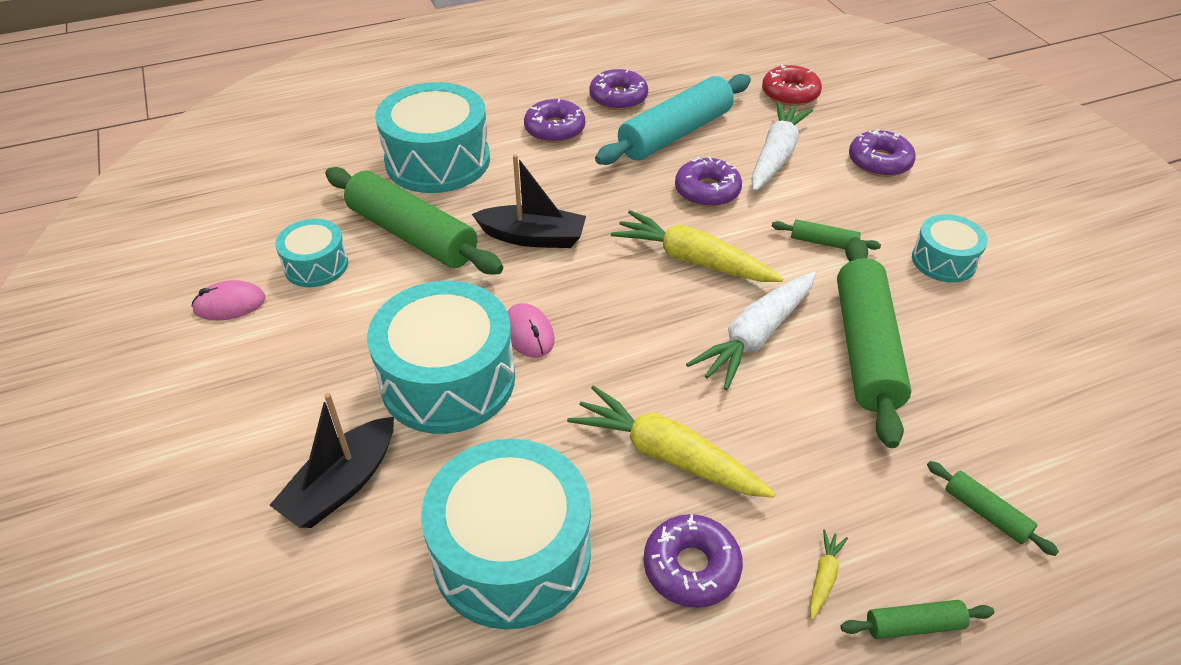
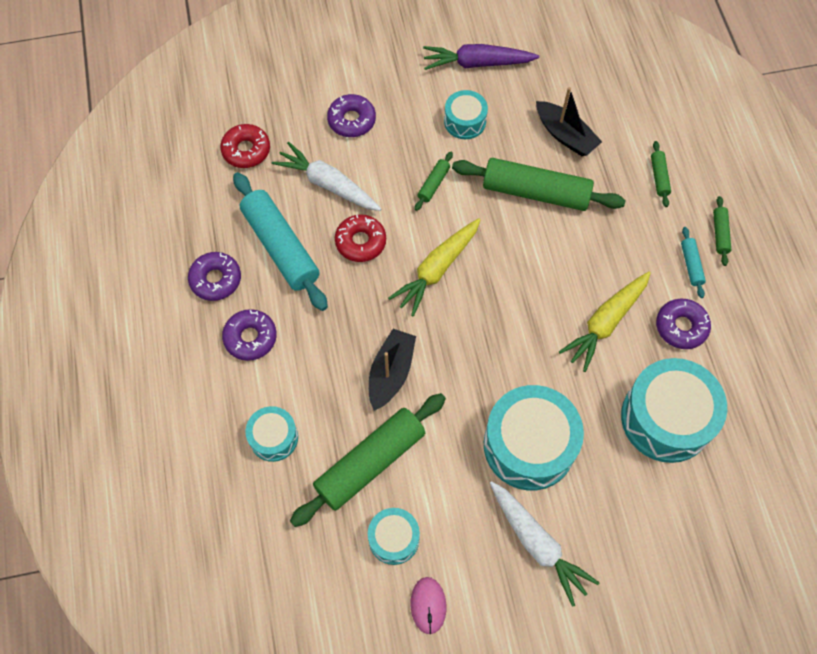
camera: 80 degrees left, 20 degrees up
black boat [270,393,394,528] -> black boat moved to [536,87,602,156]
turquoise drum [375,82,490,193] -> turquoise drum [245,406,298,462], size x0.53
pink mouse [507,303,555,358] -> none
purple donut [675,156,742,207] -> red donut [335,214,386,262]
white carrot [686,272,816,390] -> white carrot moved to [490,481,599,607]
yellow carrot [810,530,848,620] -> turquoise rolling pin [681,227,706,298]
green rolling pin [927,461,1059,556] -> green rolling pin turned 60 degrees counterclockwise [651,141,671,207]
none -> purple carrot [423,44,539,70]

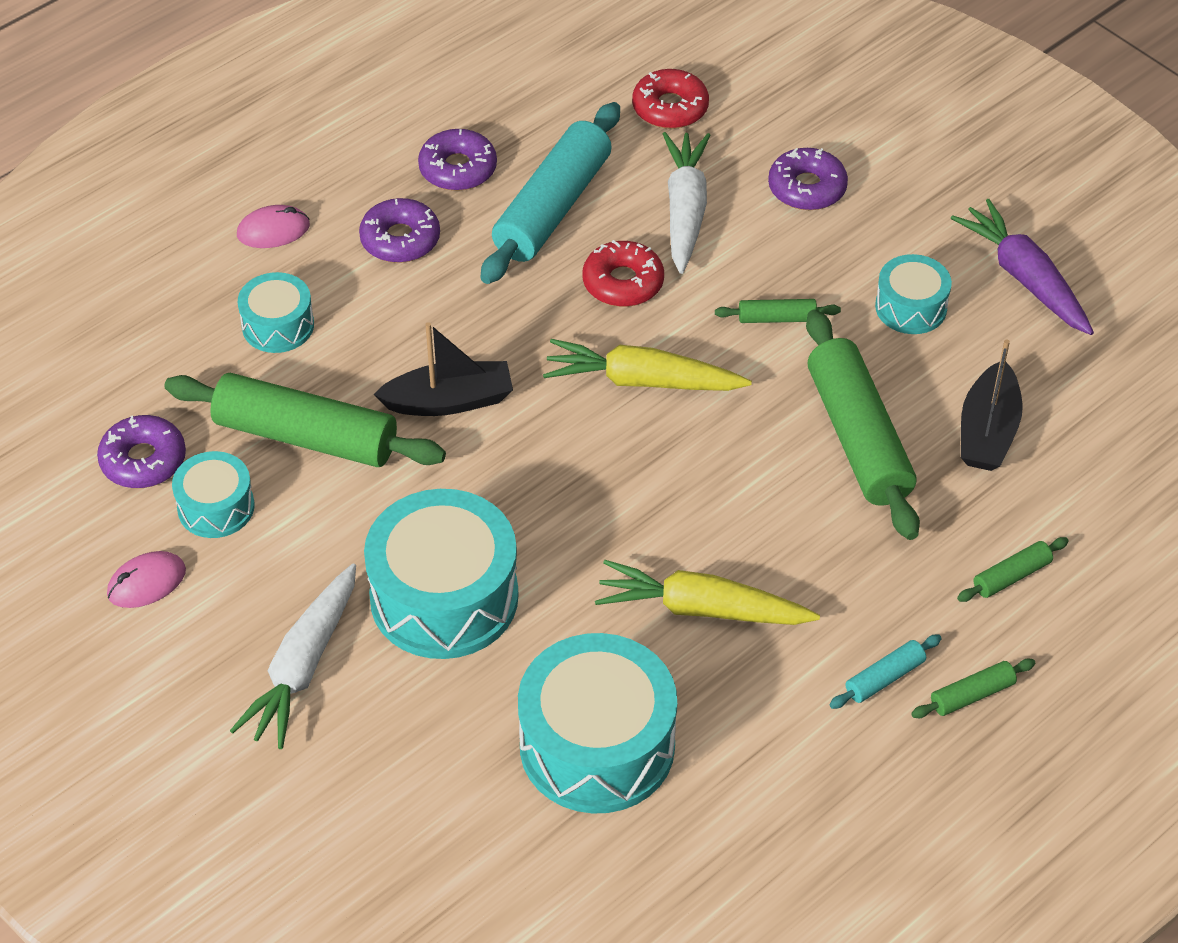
camera: 60 degrees right, 15 degrees down
purple donut [656,299,711,349] -> purple donut moved to [97,415,186,488]
none -> pink mouse [237,205,310,248]

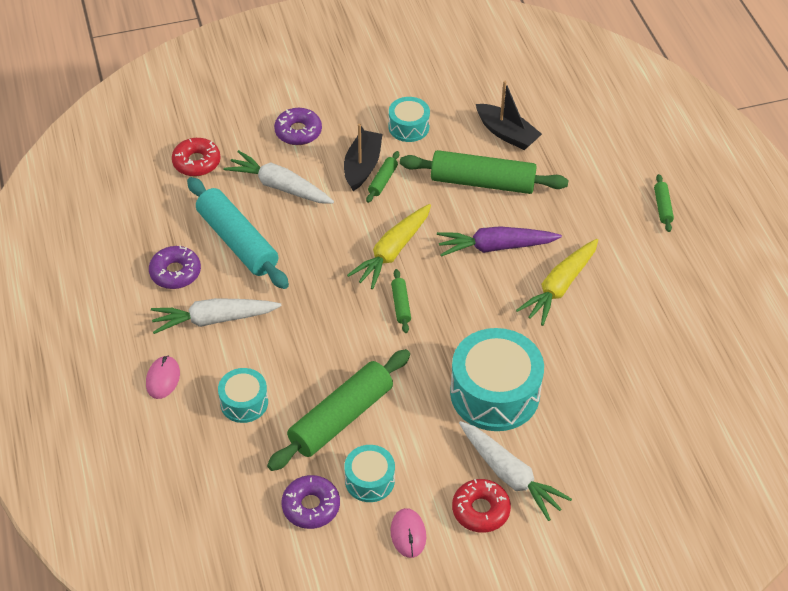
camera: 65 degrees left, 0 degrees up
purple donut [359,198,440,263] -> white carrot [151,298,281,334]
black boat [373,322,513,416] -> black boat moved to [344,124,383,191]
turquoise drum [518,633,677,814] -> none
red donut [583,240,664,307] -> red donut moved to [452,479,511,533]
turquoise rolling pin [829,634,942,709] -> none
purple carrot [951,199,1094,335] -> purple carrot moved to [437,226,562,257]
green rolling pin [957,537,1069,602] -> green rolling pin moved to [391,269,411,333]

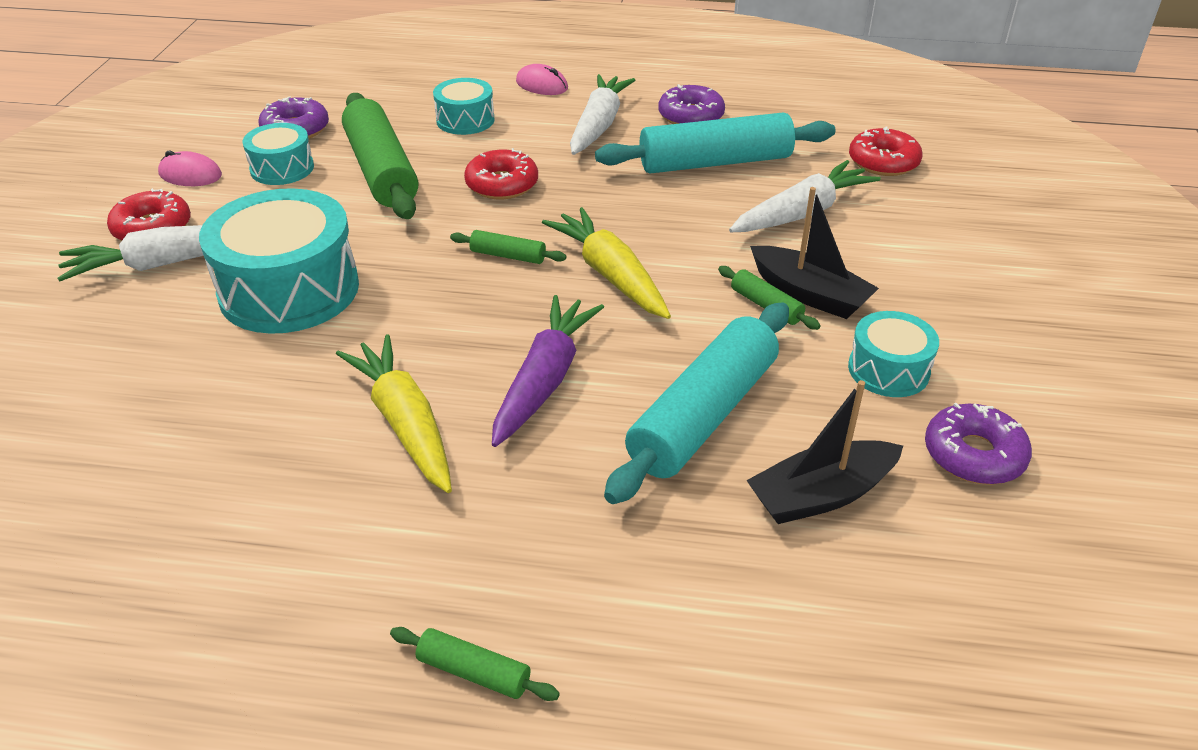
camera: 115 degrees right, 10 degrees down
purple donut [274,108,322,145] -> purple donut moved to [925,403,1032,485]
green rolling pin [400,150,569,194] -> turquoise rolling pin [604,302,789,504]
none -> red donut [464,148,538,199]

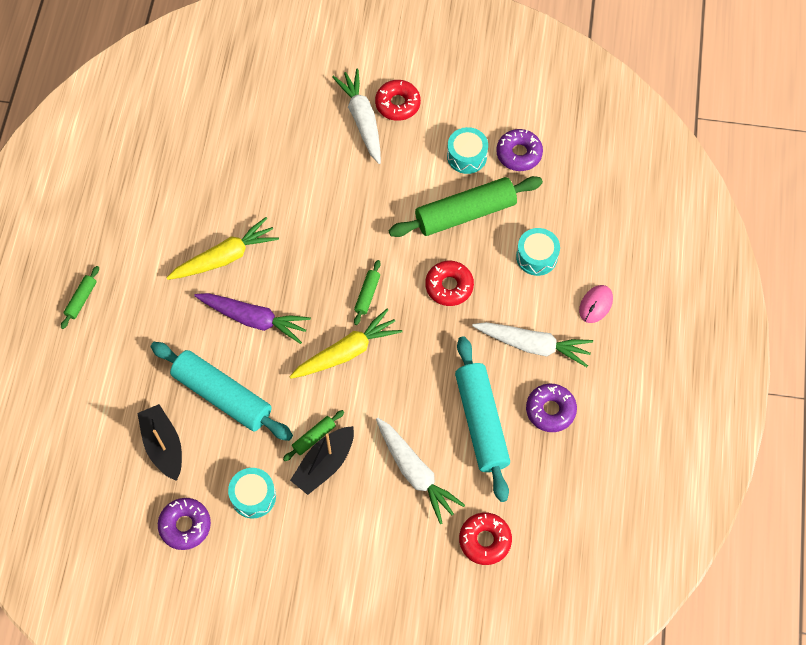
camera: 90 degrees right, 25 degrees up
pink mouse [158,151,222,186] -> none
turquoise drum [199,188,359,334] -> none

